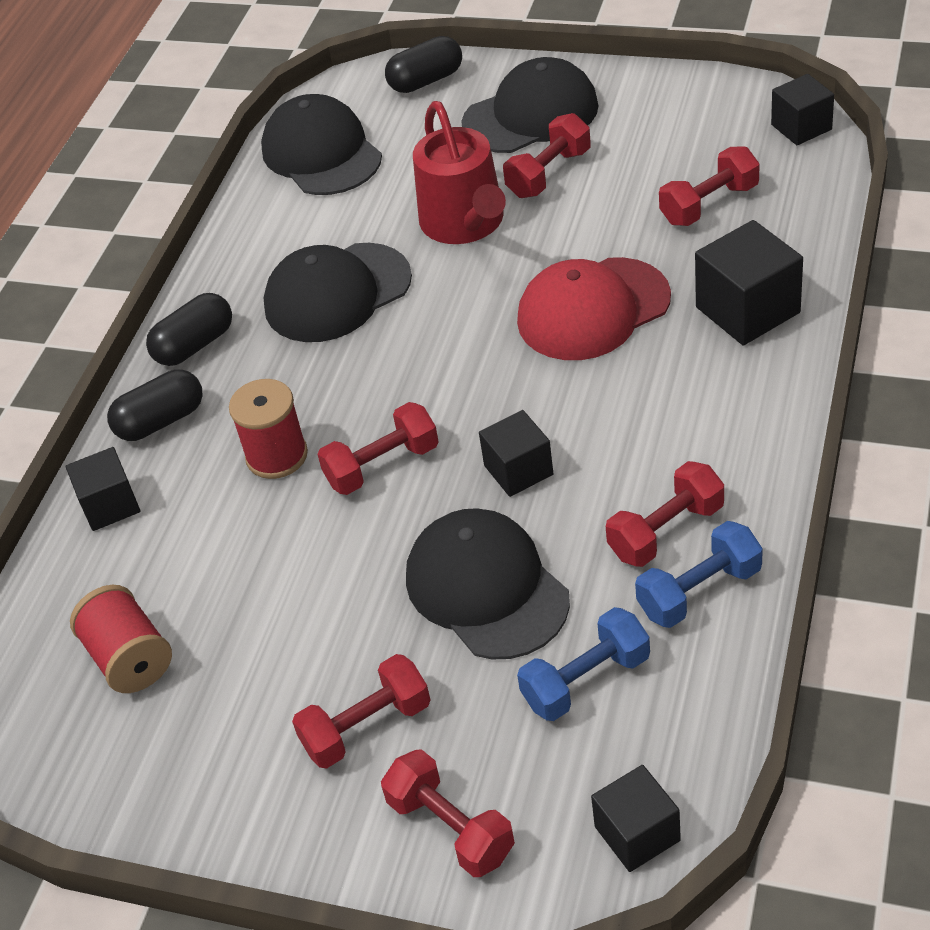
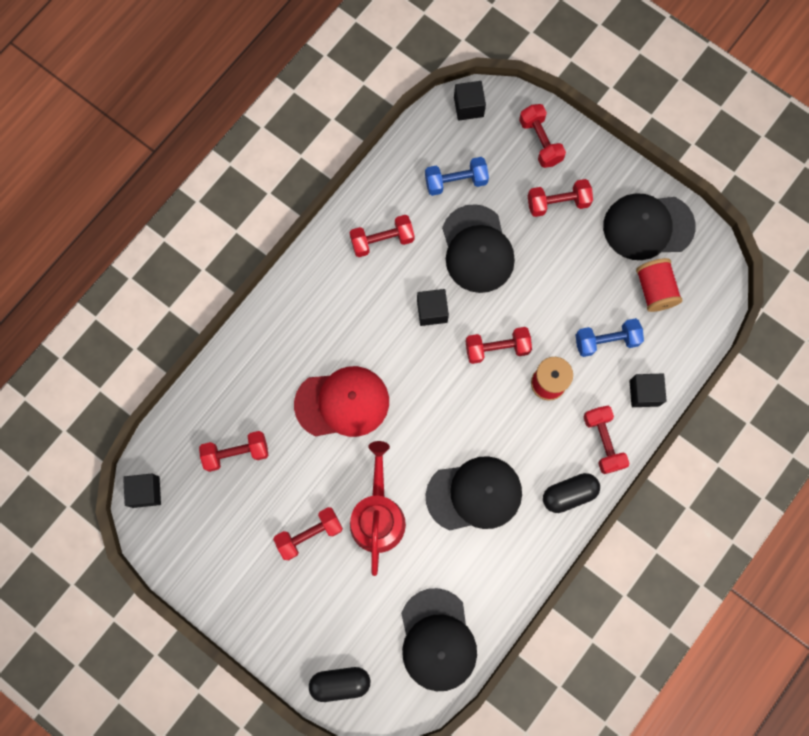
camera: 165 degrees left, 30 degrees up
black capsule [107,369,202,441] -> red dumbbell [583,406,630,474]
black cap [461,57,599,153] -> black cap moved to [603,193,696,260]
blue dumbbell [635,521,763,628] -> blue dumbbell moved to [576,318,644,357]
black cube [695,220,803,345] -> none

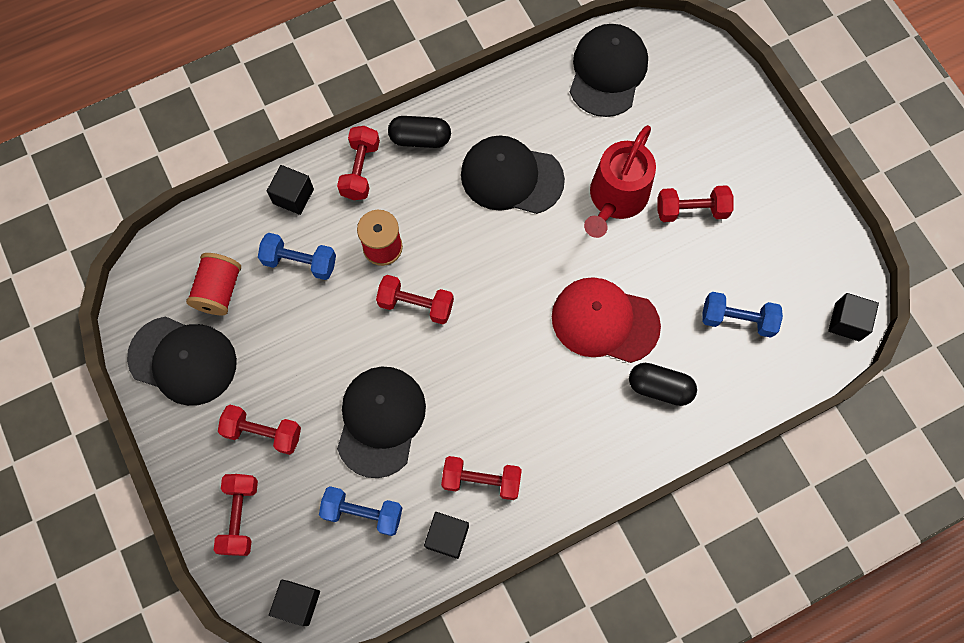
camera: 155 degrees left, 5 degrees down
red dumbbell [199,431,269,472] -> blue dumbbell [702,292,783,338]
black capsule [309,667,370,702] -> black capsule moved to [629,363,697,406]
black cube [417,289,449,326] -> black cube moved to [424,512,469,559]

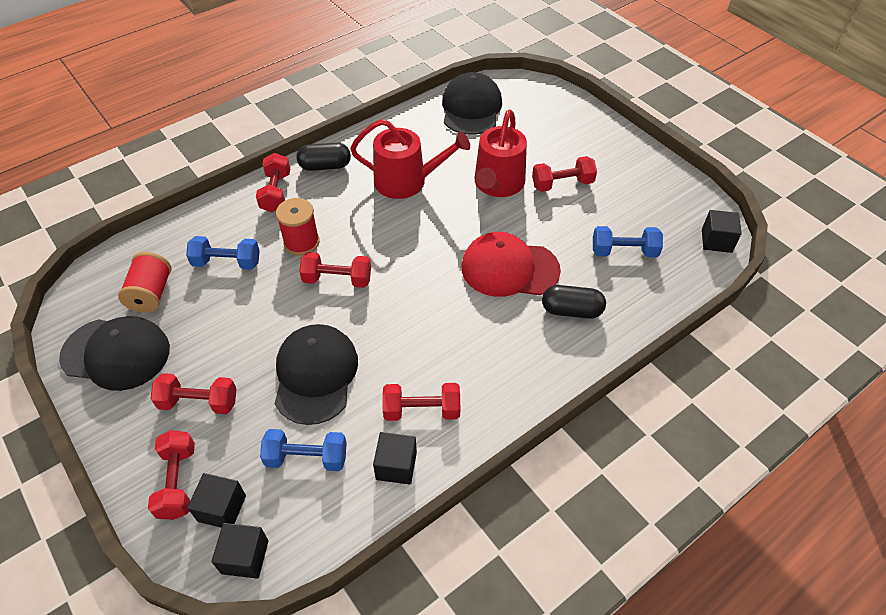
camera: 10 degrees left, 20 degrees down
black cube [267,165,314,215] -> black cube moved to [187,473,246,528]
black cap [461,135,565,214] -> red watering can [350,119,470,199]

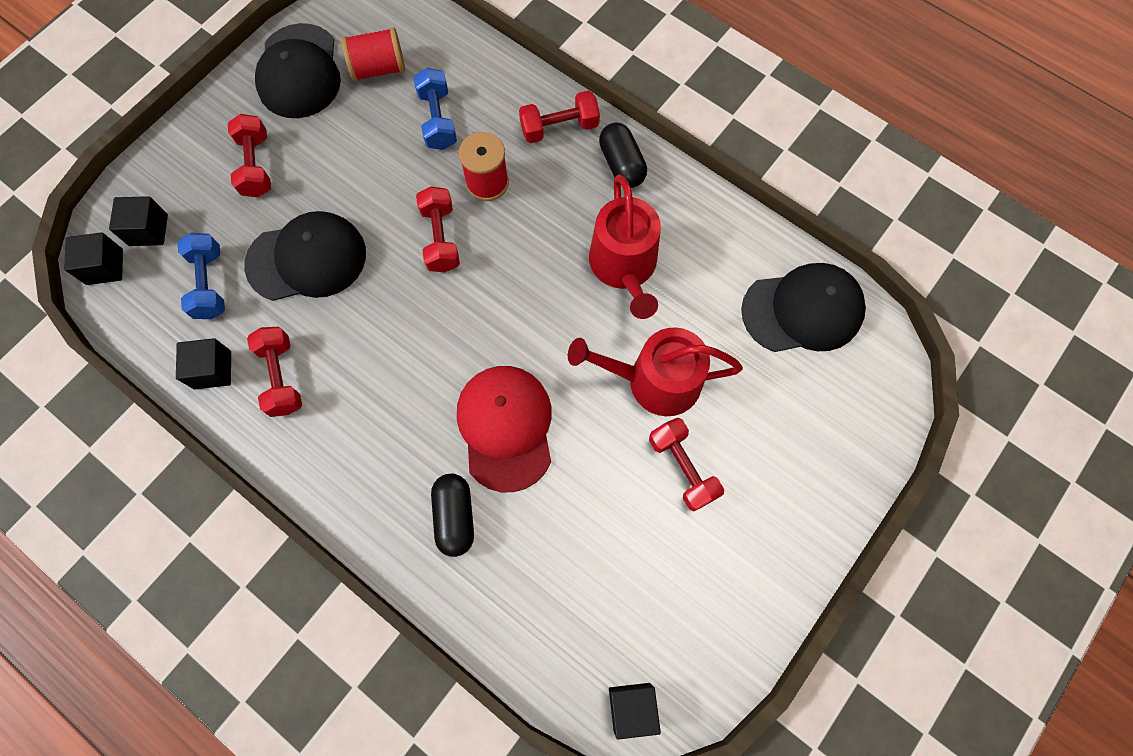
camera: 75 degrees right, 20 degrees up
red dumbbell [148,430,195,520] -> none
blue dumbbell [593,226,663,257] -> none

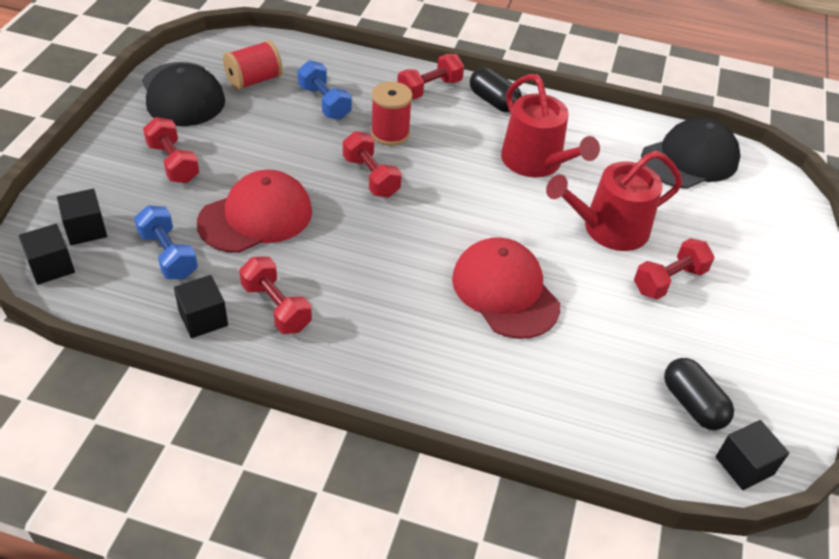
camera: 25 degrees left, 25 degrees down
black cap [244,211,366,301] -> red cap [197,170,312,253]
black capsule [431,474,474,557] -> black capsule moved to [664,358,734,430]
red dumbbell [649,418,724,511] -> red dumbbell turned 75 degrees counterclockwise [634,238,715,300]

